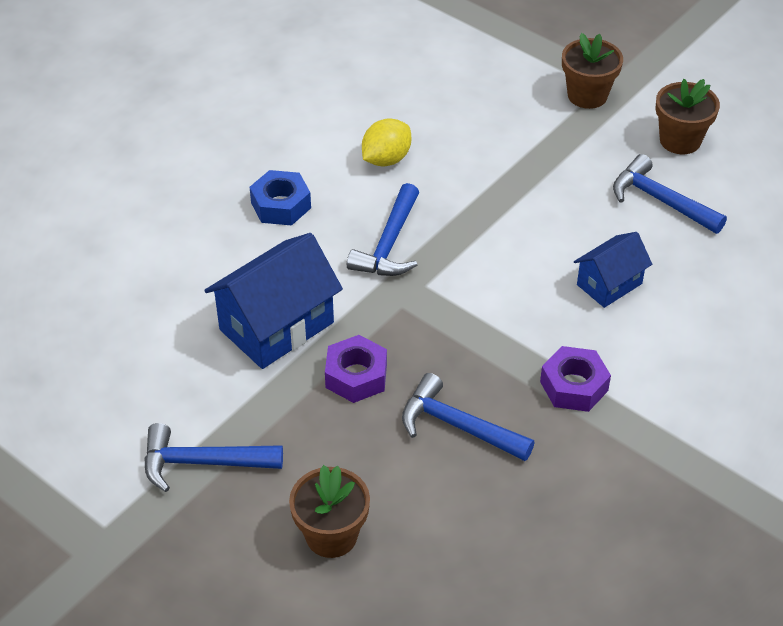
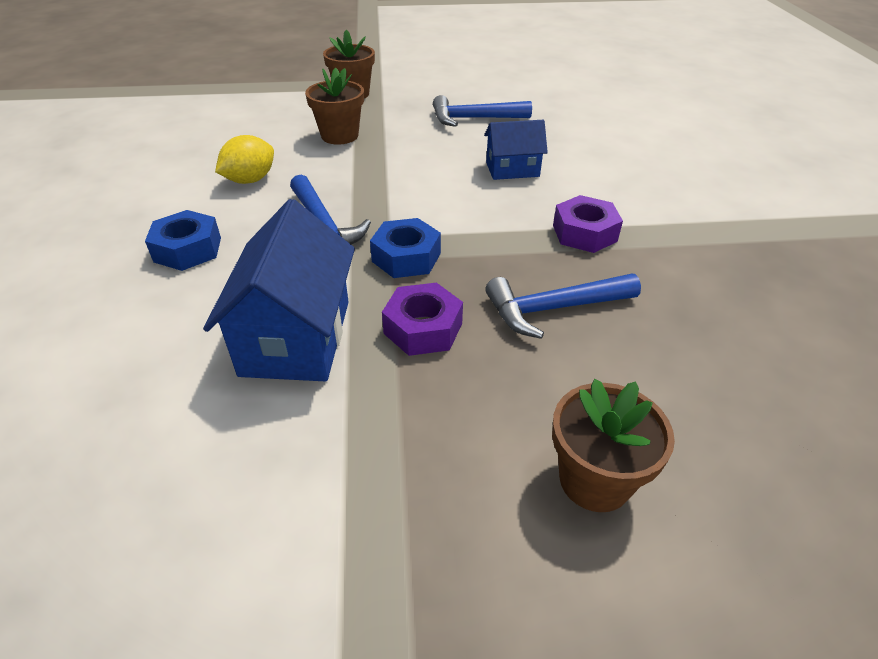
camera: 45 degrees left, 5 degrees down
blue hammer [144,423,283,492] -> none
yellow lemon [362,118,411,167] -> yellow lemon turned 45 degrees clockwise [215,135,274,184]
blue house [574,232,652,308] -> blue house turned 75 degrees clockwise [484,120,548,180]
brown flower pot [655,79,720,154] -> brown flower pot moved to [305,68,364,145]
none -> blue nut [370,218,441,278]

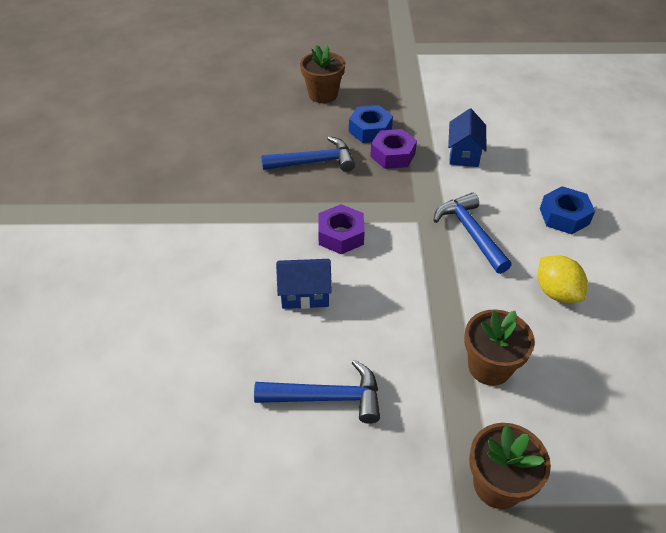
camera: 175 degrees left, 5 degrees up
blue house [203,199,355,381] -> blue house [448,109,487,167], size x0.59
yellow lemon [215,135,274,184] -> yellow lemon turned 75 degrees counterclockwise [538,255,587,303]
blue nut [370,218,441,278] -> blue nut moved to [349,105,393,143]
purple nut [553,195,623,253] -> purple nut moved to [318,204,365,254]

